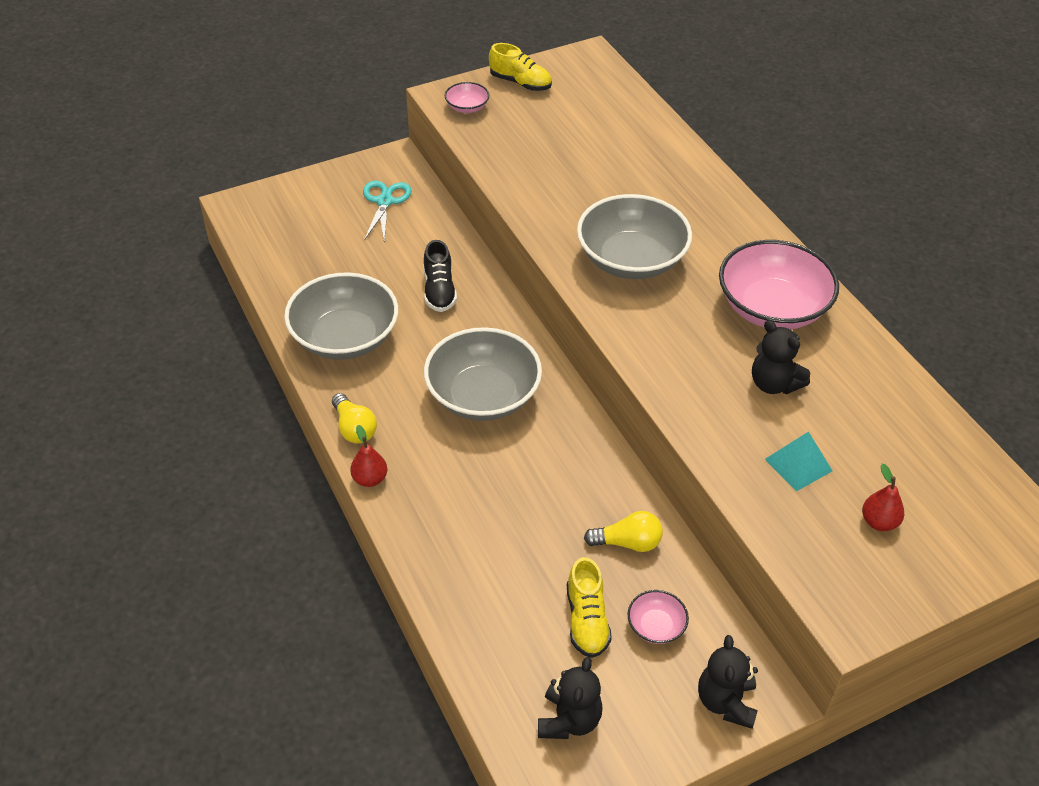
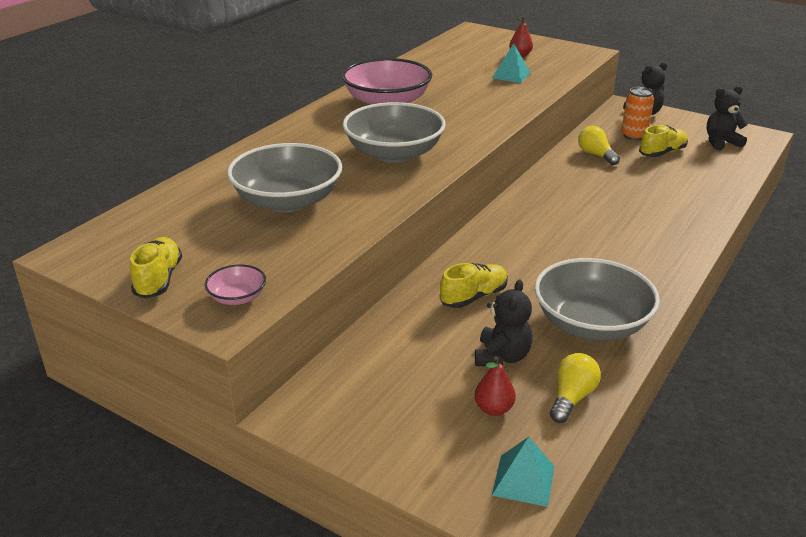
camera: 120 degrees left, 15 degrees down
yellow light bulb [332,393,377,443] -> yellow light bulb moved to [550,353,601,423]
red pear [350,425,387,487] -> red pear moved to [475,356,516,416]
turquoise scissors [363,181,412,241] -> none
black shoe [424,240,457,312] -> yellow shoe [440,263,508,308]
grey bowl [424,327,542,421] -> grey bowl moved to [227,143,342,212]
pink bowl [627,590,689,644] -> orange can [622,87,654,141]
black teddy bear [752,320,810,394] -> black teddy bear moved to [475,279,533,366]
none -> turquoise pyramid [492,437,554,507]

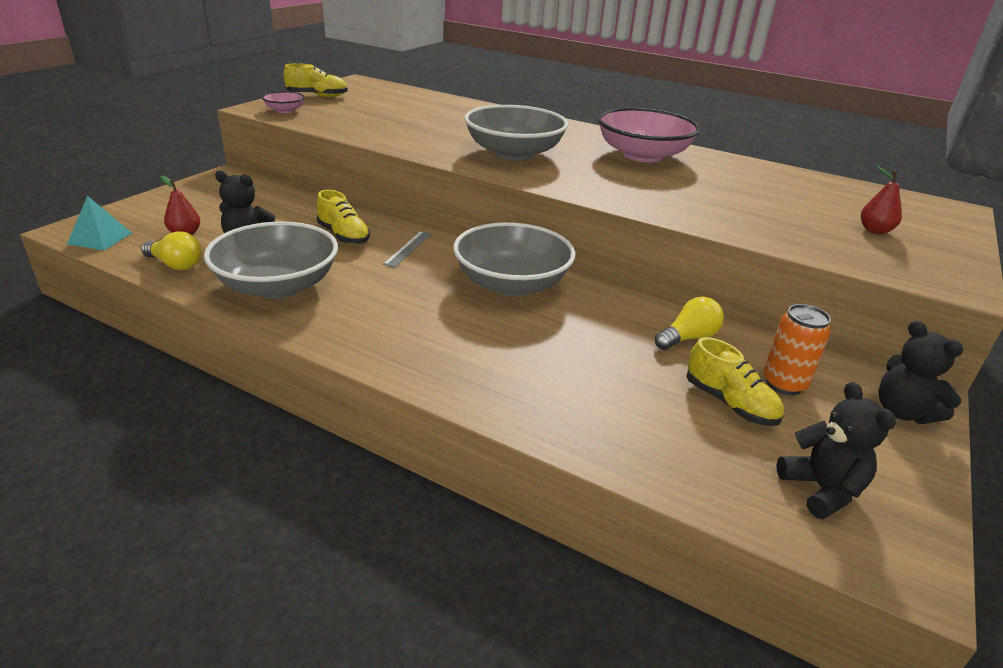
camera: 85 degrees right, 0 degrees up
grey bowl [227,143,342,212] -> grey bowl moved to [453,222,576,296]
turquoise pyramid [492,43,531,83] -> none
none -> grey ruler [383,231,432,268]

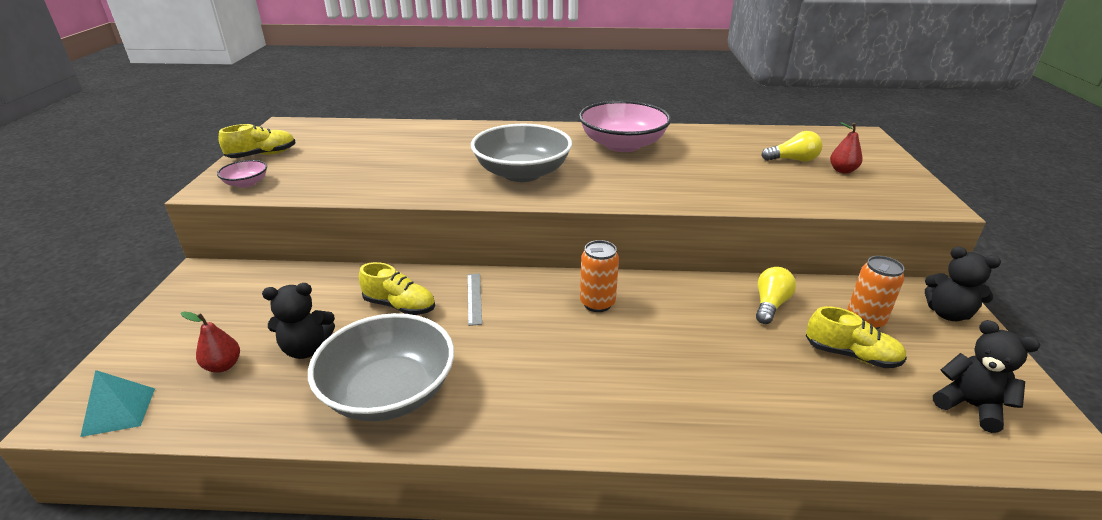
camera: 25 degrees left, 0 degrees up
yellow light bulb [141,231,202,270] -> yellow light bulb moved to [761,131,823,162]
grey bowl [453,222,576,296] -> orange can [580,240,619,312]

